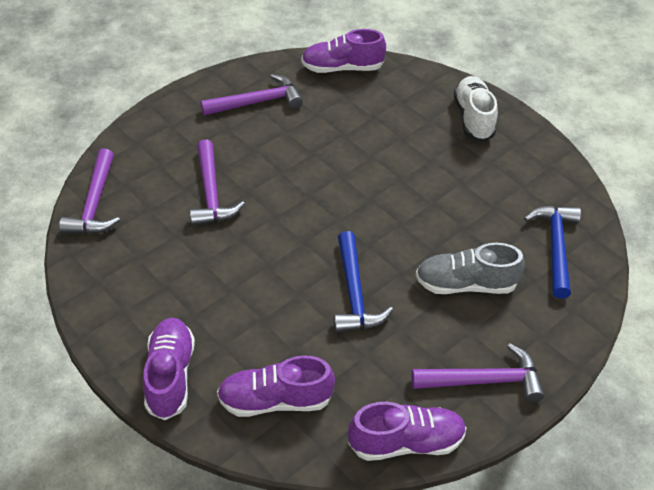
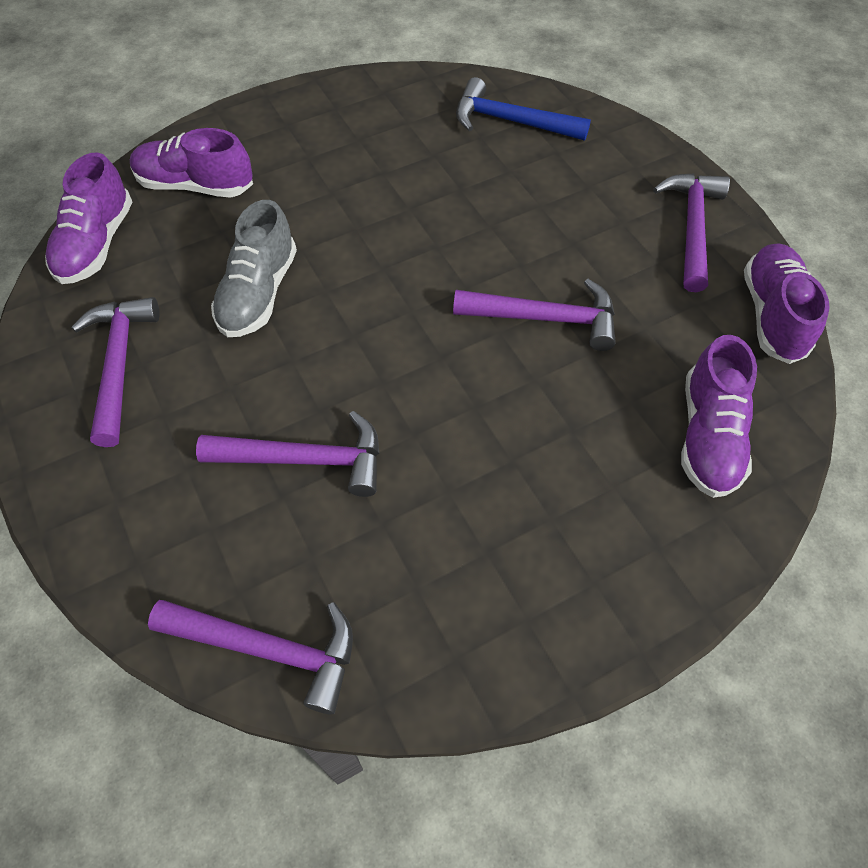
camera: 75 degrees left, 10 degrees up
purple shoe [143,318,195,420] -> purple shoe moved to [130,128,253,198]
blue hammer [333,231,393,333] -> purple hammer [453,279,616,351]
grey shoe [416,243,525,294] -> grey shoe moved to [211,200,297,337]
white shoe [453,76,498,142] -> none

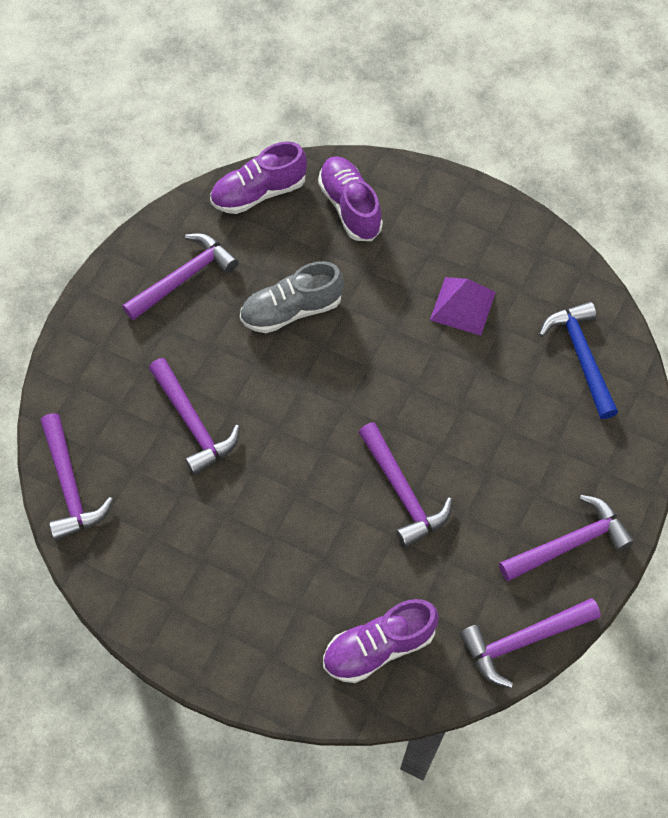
camera: 55 degrees right, 5 degrees up
purple shoe [744,243,830,364] -> purple hammer [460,598,601,688]
none -> purple pyramid [430,277,496,335]

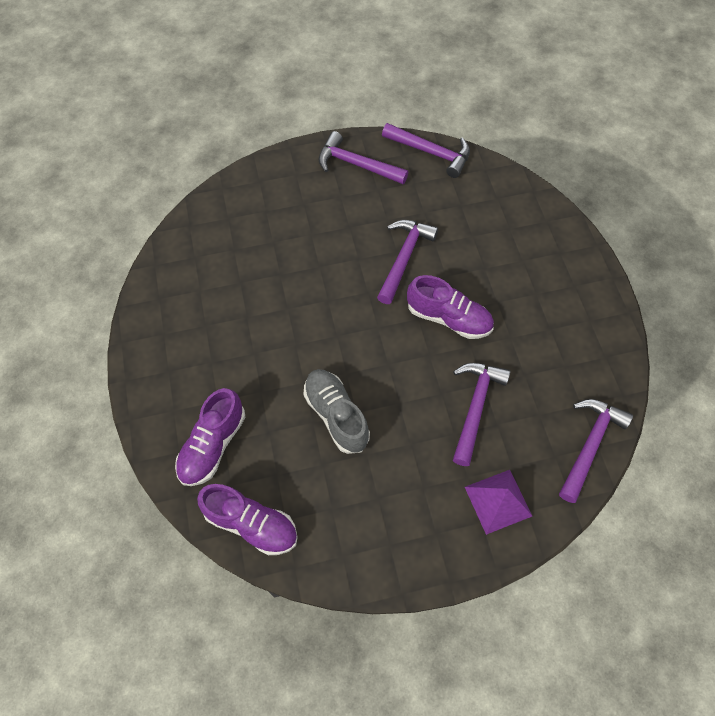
camera: 130 degrees left, 0 degrees up
purple hammer [122,233,239,321] -> none
grey shoe [240,261,344,333] -> grey shoe turned 150 degrees counterclockwise [304,369,370,454]
purple shoe [323,599,439,683] -> purple shoe moved to [407,275,494,339]
purple pyramid [430,277,496,335] -> purple pyramid moved to [465,470,532,535]
blue hammer [539,302,618,419] -> none

